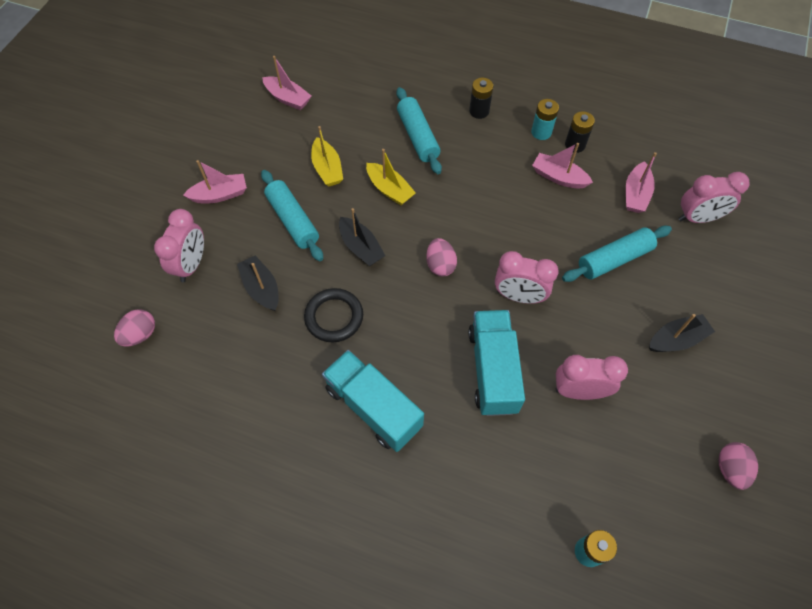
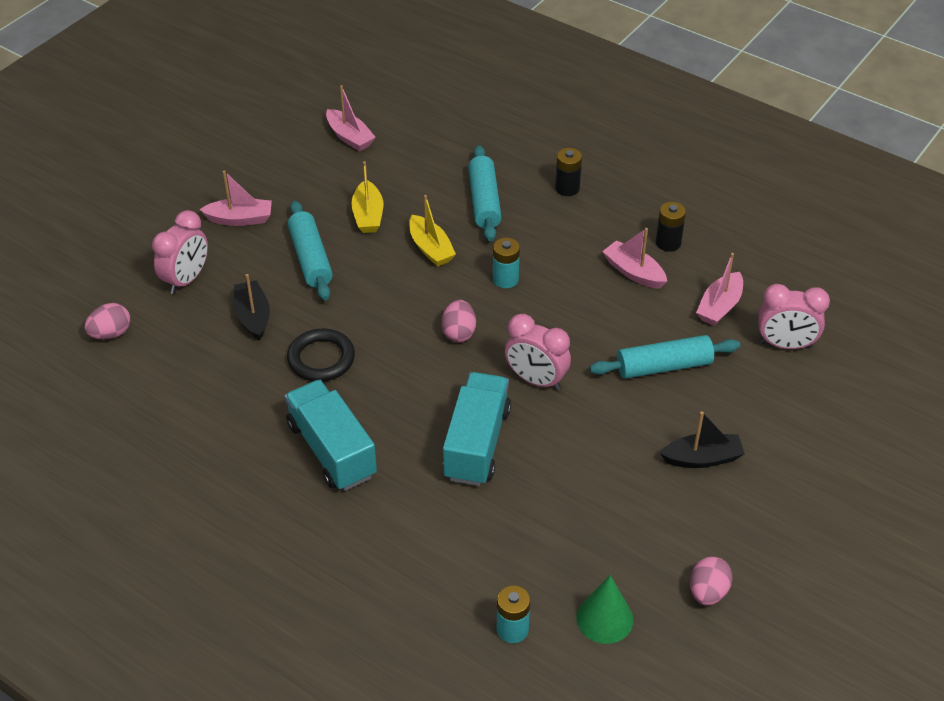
camera: 15 degrees right, 15 degrees down
black boat [339,208,385,266] -> none
turquoise battery [531,99,559,140] -> turquoise battery moved to [493,238,520,288]
pink clock [555,355,628,400] -> none
none -> green cone [576,575,633,644]

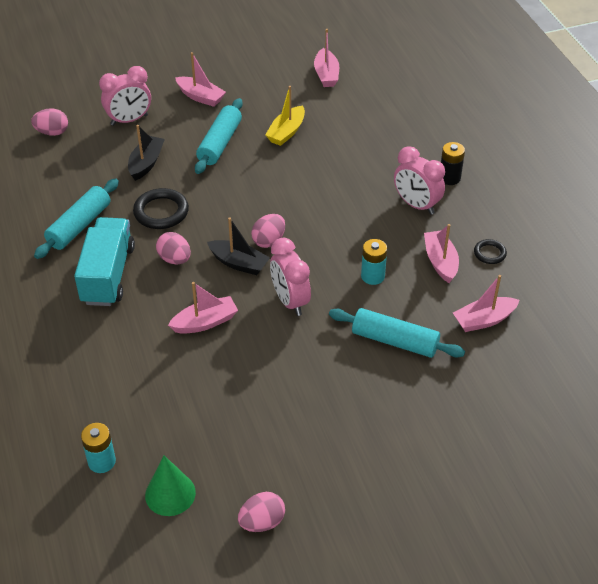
camera: 35 degrees right, 0 degrees up
yellow boat [409,195,456,267] -> none
turquoise truck [443,372,511,486] -> pink boat [168,282,238,334]
turquoise rolling pin [468,145,502,241] -> turquoise rolling pin moved to [34,178,119,259]
turquoise battery [493,238,520,288] -> turquoise battery moved to [361,239,387,285]
black battery [656,202,686,252] -> black ring [474,239,507,264]
black boat [660,411,745,468] -> black boat moved to [207,218,270,275]
pink clock [759,284,830,349] -> pink clock moved to [394,146,445,215]
none -> pink egg [156,232,191,264]

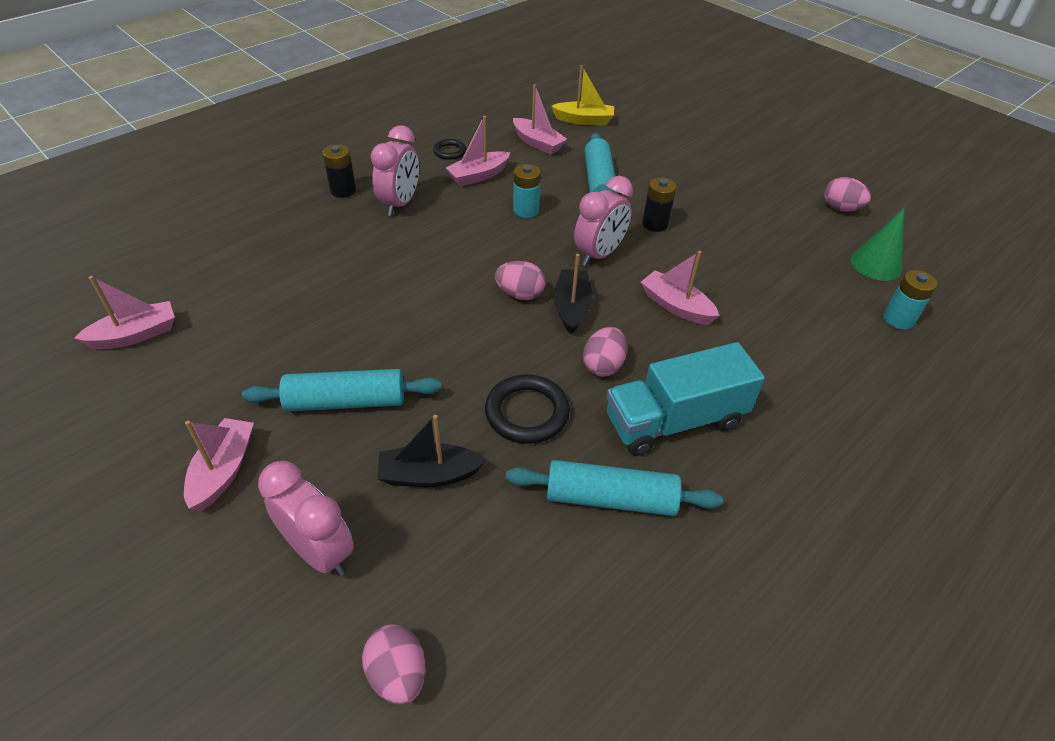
camera: 115 degrees left, 0 degrees up
yellow boat [265,86,305,146] -> yellow boat moved to [551,65,614,125]
none -> black battery [642,177,677,232]

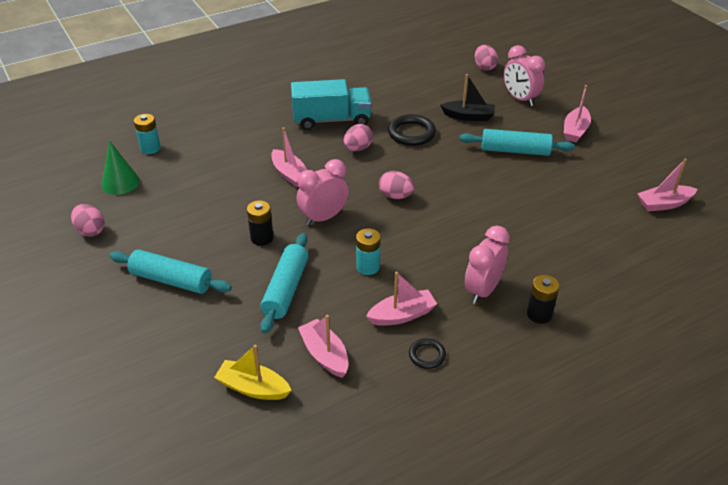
camera: 165 degrees left, 5 degrees down
turquoise rolling pin [506,460,723,516] -> turquoise rolling pin moved to [109,249,232,294]
black boat [554,254,593,334] -> none

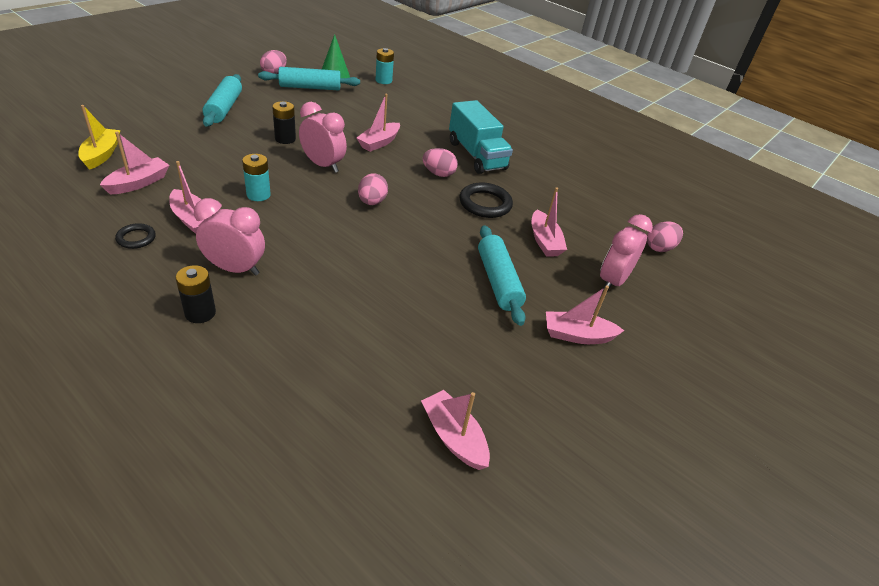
camera: 65 degrees right, 0 degrees up
turquoise rolling pin [260,233,308,334] -> turquoise rolling pin moved to [258,67,360,90]
black boat [440,74,495,121] -> pink boat [531,187,567,257]

